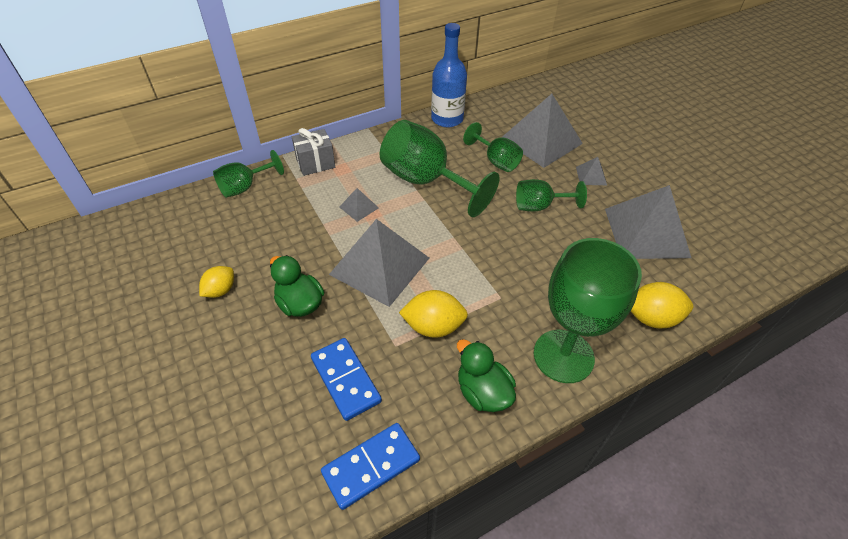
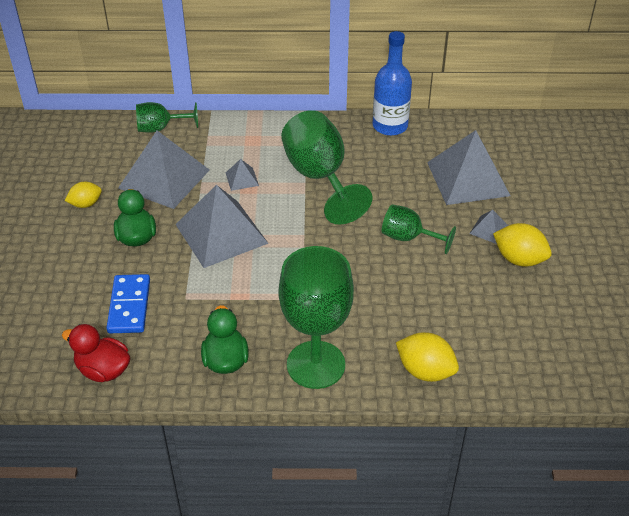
camera: 30 degrees right, 5 degrees down
grey gift [292,128,335,176] -> none
blue domino [321,423,420,510] -> red duck [62,324,130,382]
yellow lemon [399,290,468,338] -> yellow lemon moved to [493,223,552,267]
green goblet [463,122,523,172] -> none
grey pyramid [605,185,691,259] -> grey pyramid moved to [118,131,209,209]

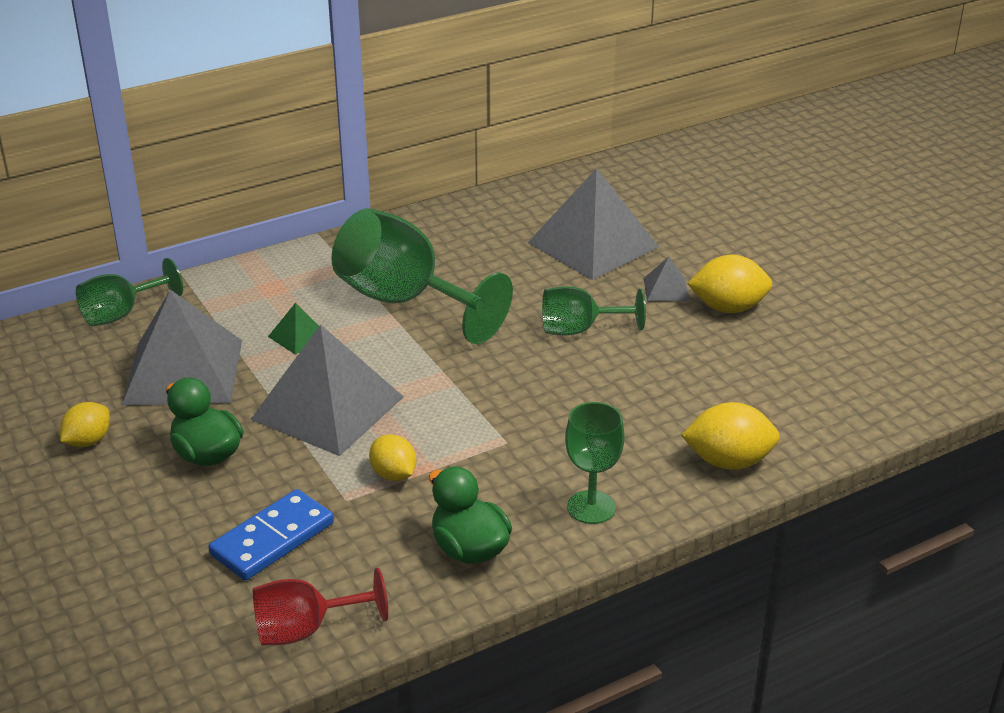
camera: 30 degrees left, 10 degrees down
red duck [62,324,130,382] -> red goblet [253,568,388,646]
blue domino [106,274,150,333] -> blue domino turned 75 degrees clockwise [208,489,334,580]
grey pyramid [226,159,259,191] -> green pyramid [268,303,319,355]
green goblet [279,246,354,389] -> green goblet [565,402,625,524], size x0.55
blue bottle [372,31,412,136] -> none
none -> yellow lemon [369,434,416,481]

